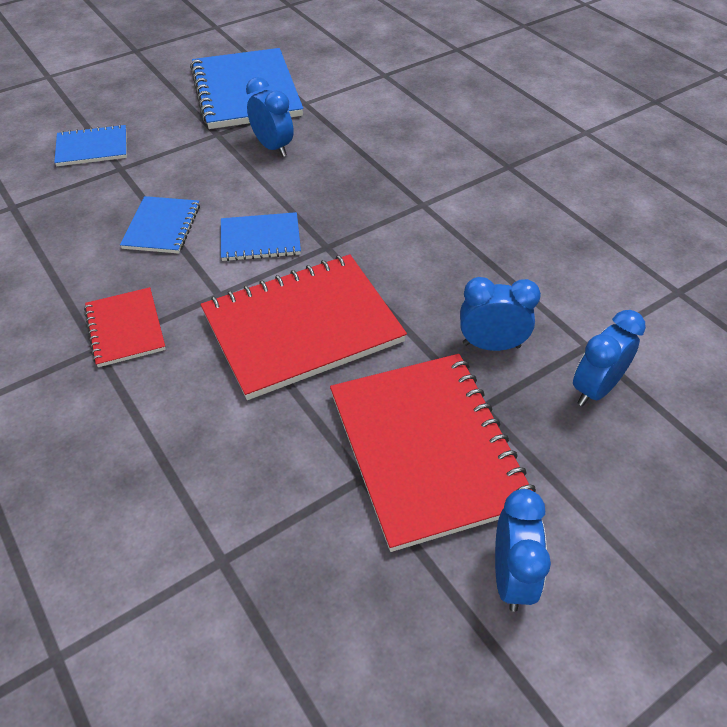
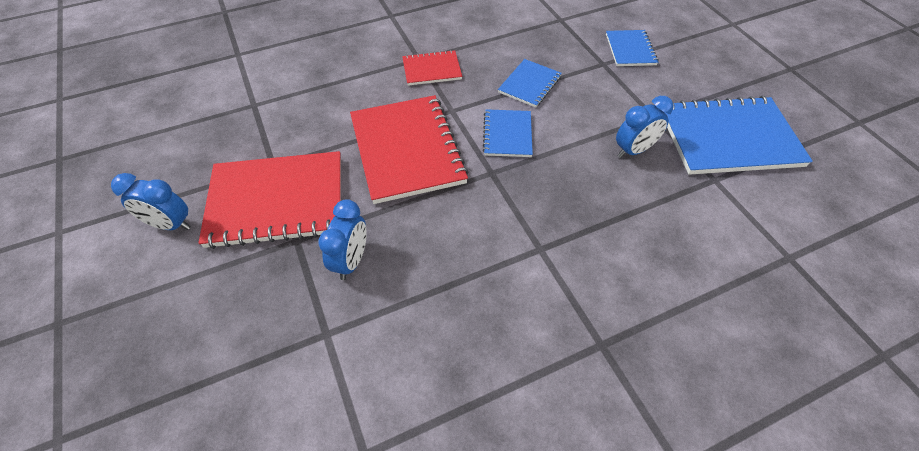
camera: 100 degrees right, 5 degrees up
blue notebook [120,196,200,254] -> blue notebook turned 75 degrees counterclockwise [498,59,562,108]
blue clock [573,310,646,406] -> none

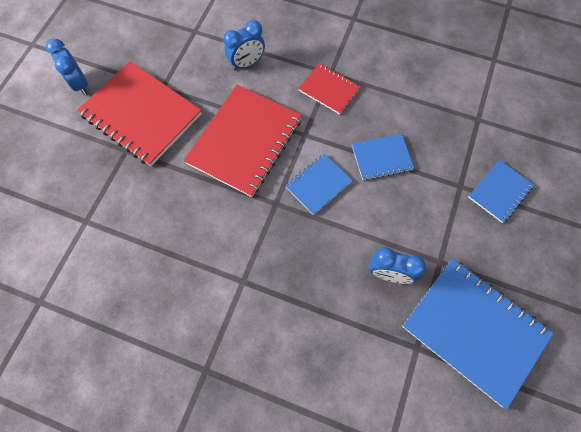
camera: 45 degrees right, 15 degrees up
blue clock [318,199,367,280] -> blue clock moved to [223,20,265,70]

